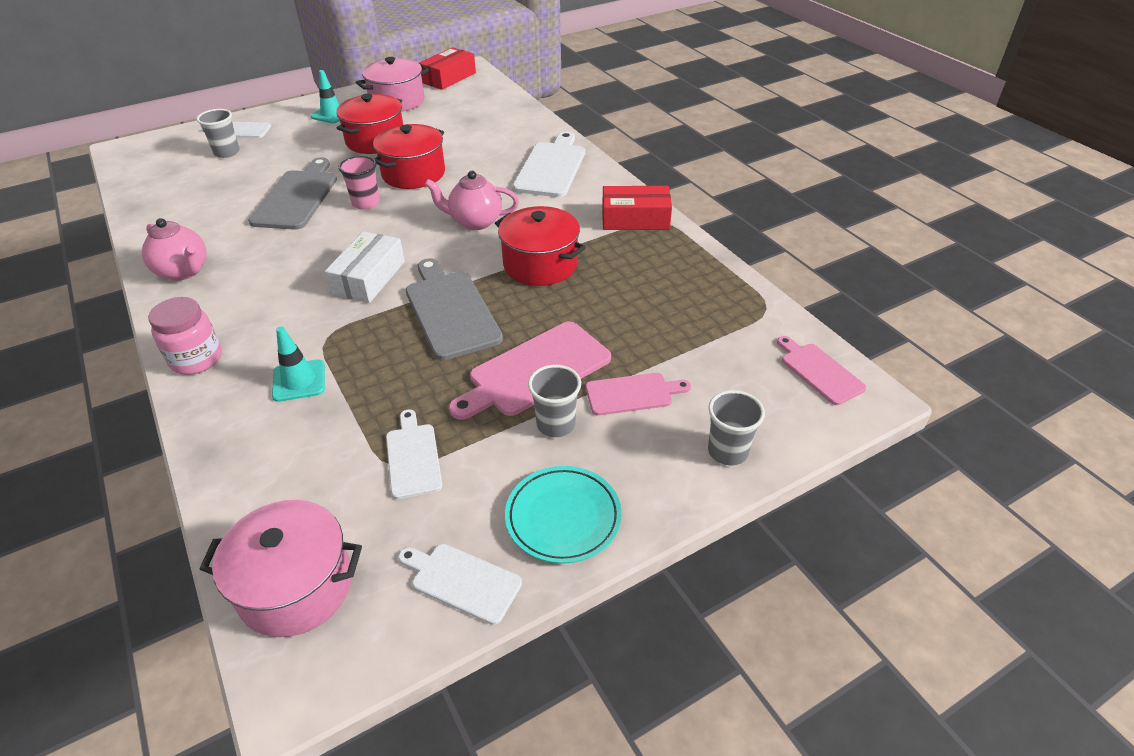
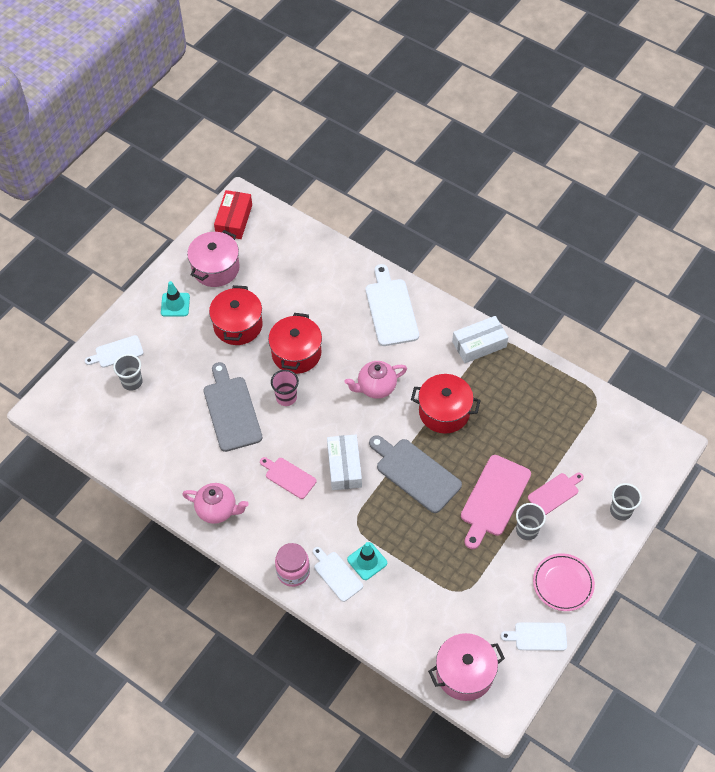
camera: 25 degrees left, 15 degrees up
white cutting board [386,410,442,499] -> white cutting board moved to [313,547,363,602]
turquoise plate [505,466,622,564] -> pink plate [533,553,595,611]
red box [602,186,672,230] -> white box [452,316,508,363]
pink cutting board [777,336,866,405] -> pink cutting board moved to [260,457,316,499]

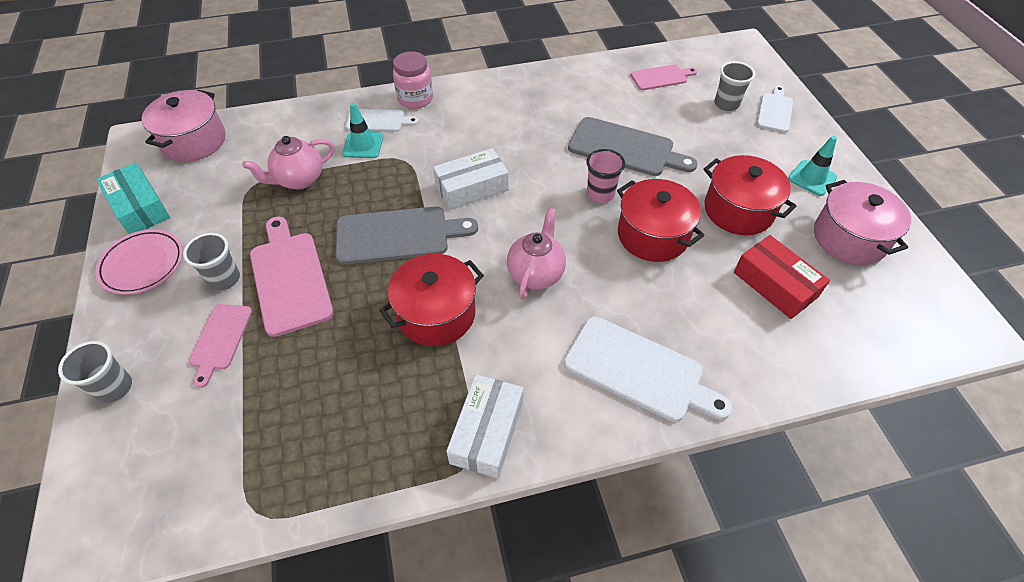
camera: 130 degrees right, 5 degrees down
pink teapot [182,483,249,524] -> pink teapot moved to [242,136,334,189]
red box [214,190,252,239] -> red box moved to [734,235,830,319]
pink cutting board [260,457,316,499] -> pink cutting board moved to [631,64,697,90]
white box [327,435,362,490] -> white box turned 60 degrees counterclockwise [433,148,509,210]
white cutting board [500,622,567,651] -> turquoise box [96,163,170,234]

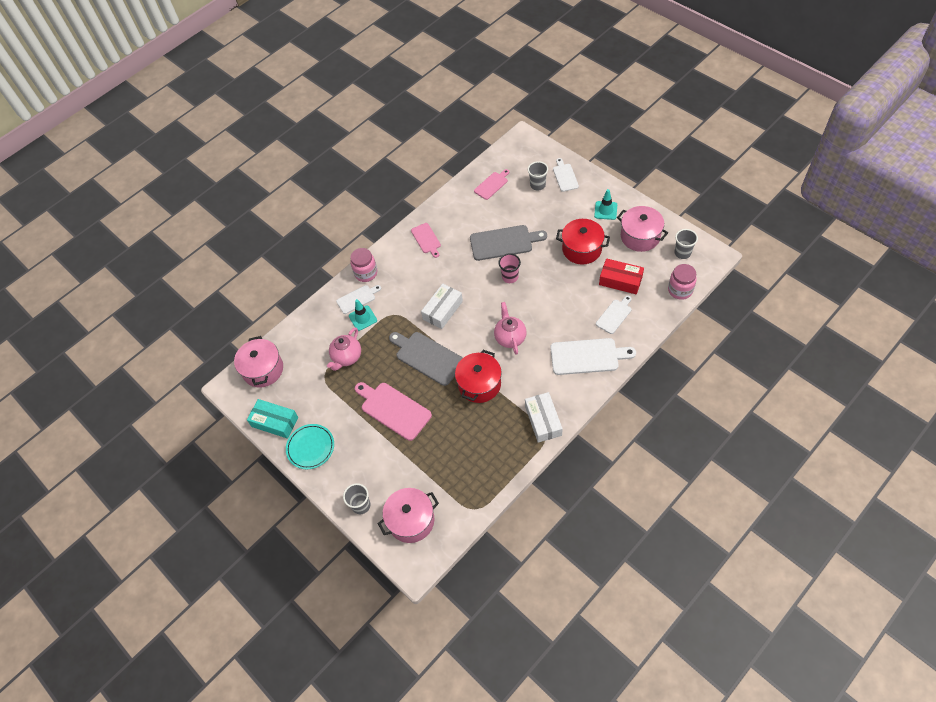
camera: 25 degrees left, 5 degrees up
pink plate [95,229,183,295] -> turquoise plate [286,424,334,469]
grey cup [183,233,240,291] -> grey cup moved to [674,229,698,259]
pink cutting board [189,304,252,388] -> pink cutting board moved to [411,223,441,258]
grey cutting board [336,207,478,265] -> grey cutting board turned 105 degrees counterclockwise [389,332,463,386]
red pot [617,179,705,262] -> none
none -> pink pot [378,488,439,543]
none -> white cutting board [596,296,631,334]
none -> pink jar [668,264,697,300]

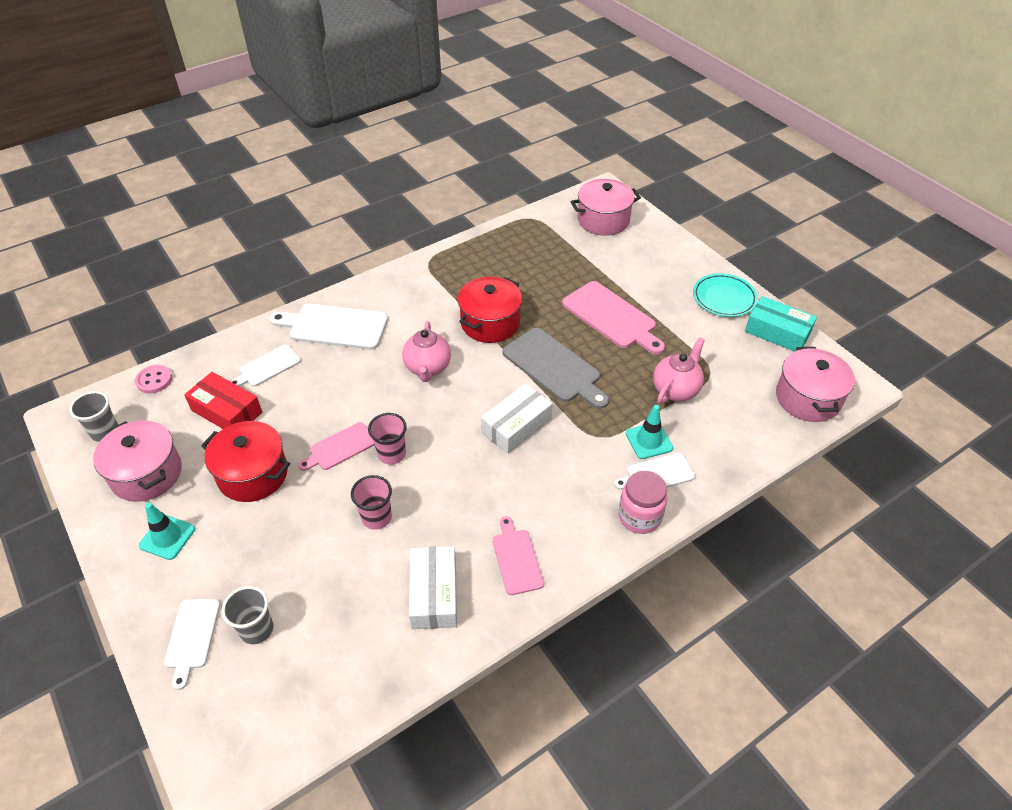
camera: 175 degrees left, 10 degrees down
grey cup [343,483,371,514] -> none
grey cutting board [470,225,547,261] -> pink cup [351,475,392,530]
pink cutting board [474,169,509,200] -> pink cutting board moved to [298,422,375,471]
white box [525,392,563,443] -> white box moved to [409,546,457,630]
pink jar [668,264,697,300] -> pink button [135,365,172,393]

